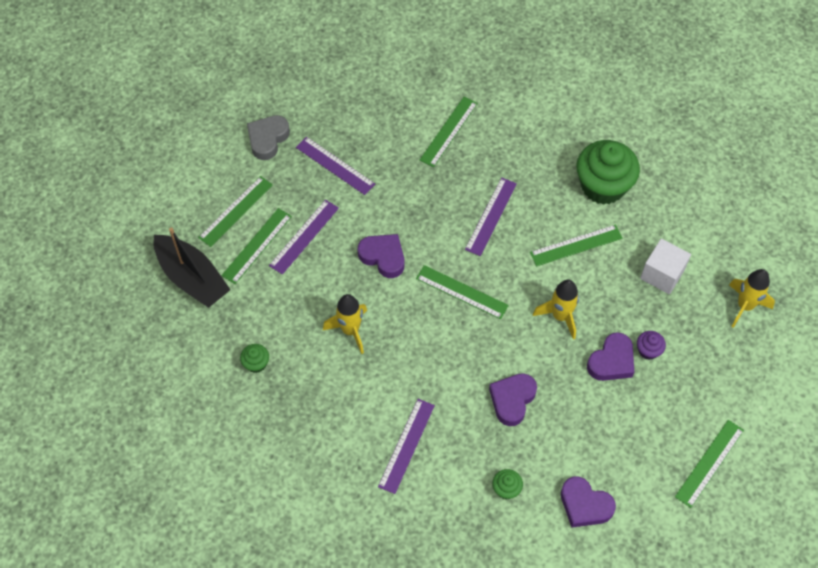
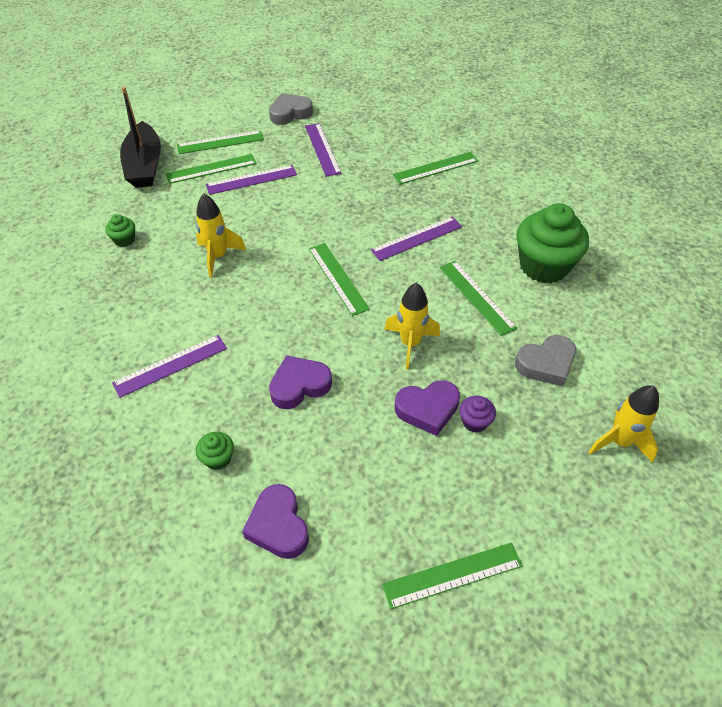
camera: 35 degrees right, 10 degrees down
purple heart [358,234,404,278] -> none
green ruler [530,224,623,266] -> green ruler turned 45 degrees clockwise [440,261,517,336]
white cube [640,238,691,295] -> grey heart [515,335,576,387]

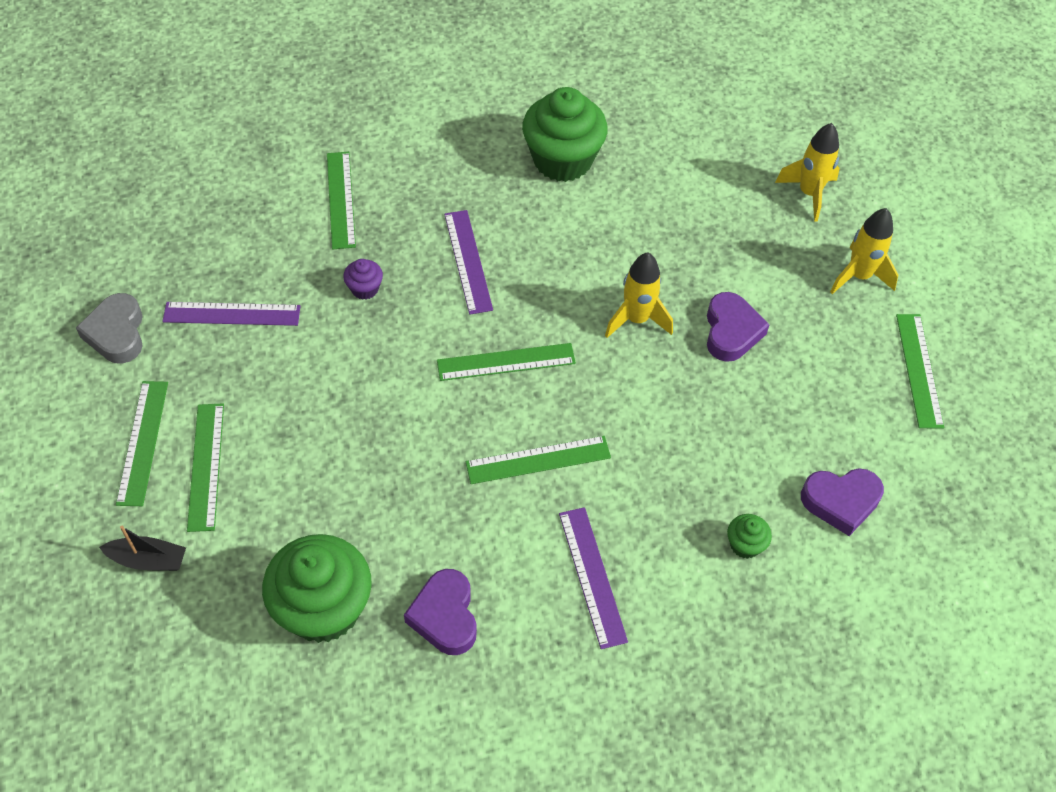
camera: 75 degrees left, 5 degrees up
green cupcake [105,214,135,247] -> green cupcake [262,534,372,643], size x2.31
black boat [120,87,161,188] -> black boat [99,526,186,571], size x0.53
yellow rocket [196,193,246,278] -> yellow rocket moved to [830,208,898,294]
purple ruler [206,165,297,195] -> none
purple heart [269,355,332,409] -> purple heart moved to [404,569,477,655]
green ruler [440,261,517,336] -> green ruler moved to [465,436,611,484]
purple cupcake [460,396,496,433] -> purple cupcake moved to [343,259,383,300]
grey heart [515,335,576,387] -> none

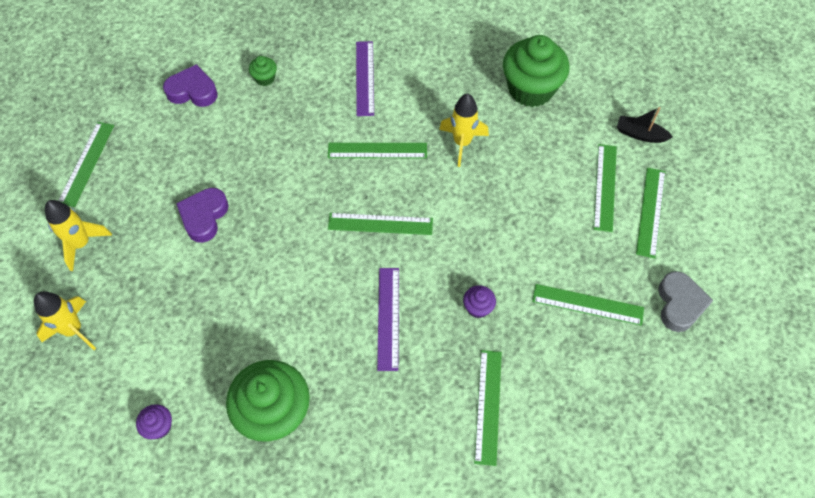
camera: 165 degrees left, 5 degrees up
purple ruler [162,302,301,326] -> green ruler [532,284,644,326]
purple heart [404,569,477,655] -> none
yellow rocket [605,253,673,338] -> yellow rocket moved to [439,93,489,167]
none -> purple cupcake [136,404,172,439]

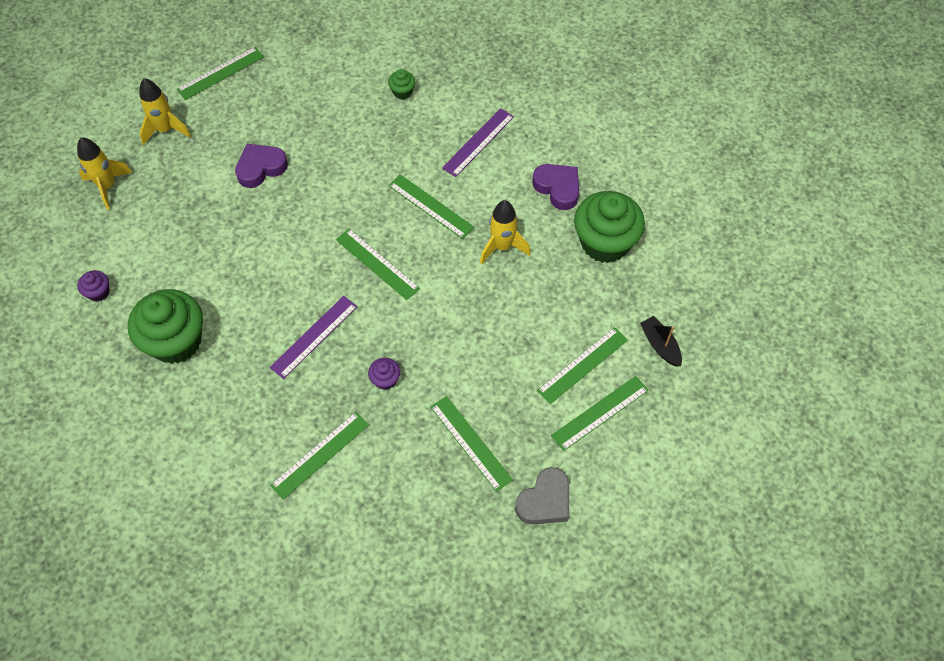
camera: 40 degrees right, 0 degrees up
purple heart [163,64,218,107] -> purple heart moved to [532,164,579,210]

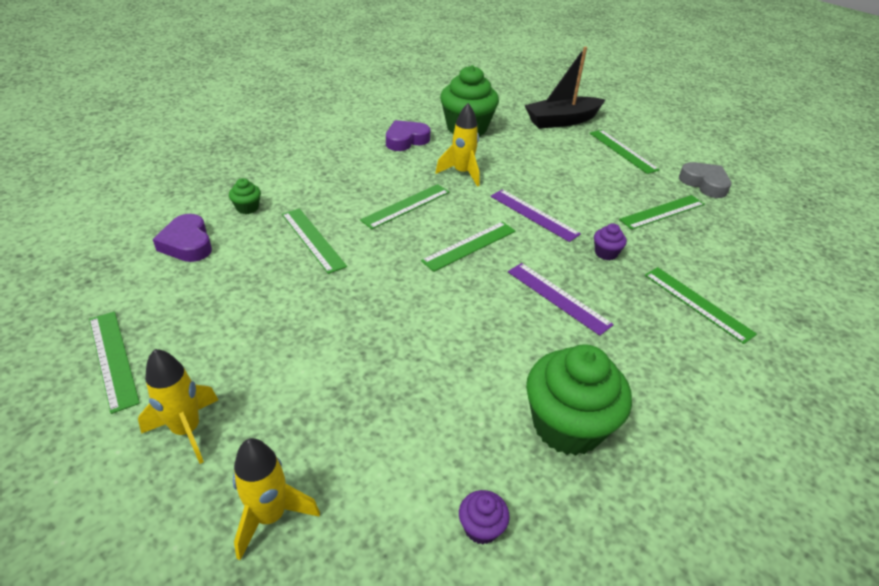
camera: 85 degrees left, 20 degrees down
purple heart [235,144,288,188] -> purple heart moved to [153,214,212,262]
purple ruler [442,108,514,177] -> purple ruler moved to [490,189,581,242]
green ruler [537,327,628,404] -> green ruler moved to [282,208,347,274]
black boat [640,316,682,366] -> black boat [525,47,605,129], size x1.89

